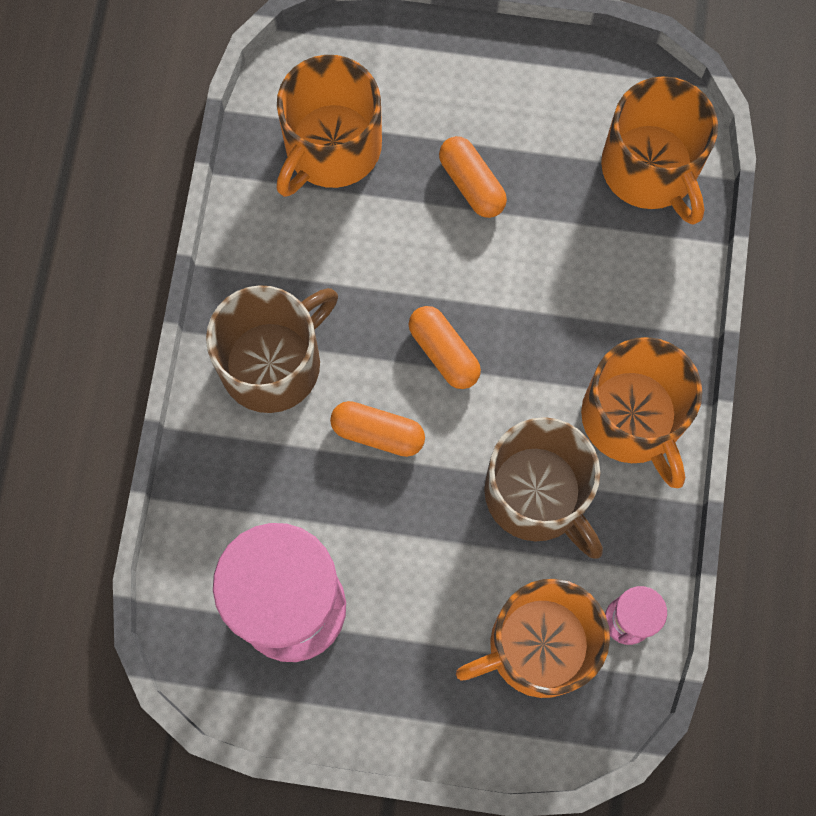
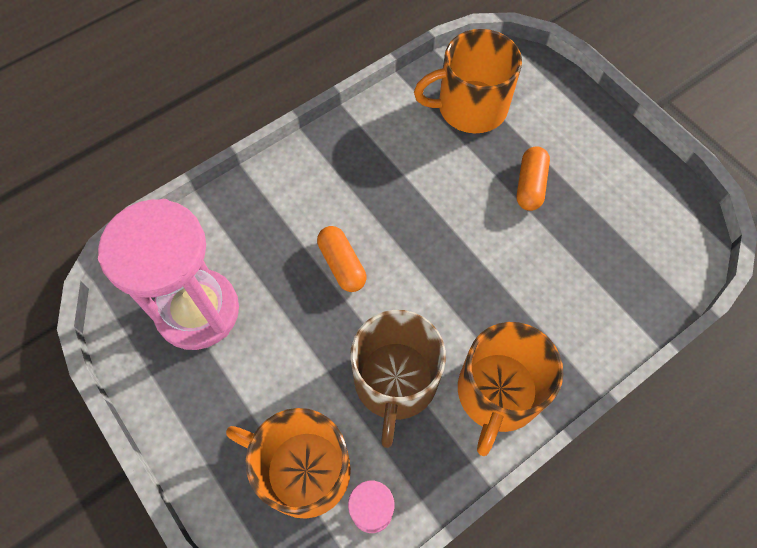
camera: 45 degrees right, 10 degrees down
brown mug [206,285,338,413] -> none
orange capsule [409,306,481,389] -> none
orange mug [601,76,718,225] -> none

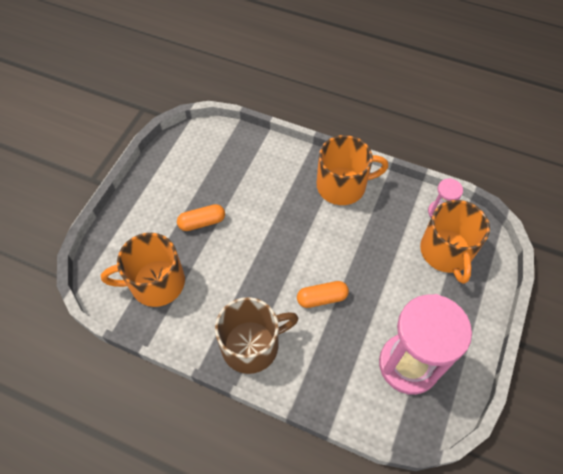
camera: 120 degrees left, 5 degrees down
orange capsule [317,226,366,292] -> orange capsule turned 45 degrees clockwise [297,281,349,308]
brown mug [350,310,446,448] -> brown mug moved to [215,297,299,374]
orange mug [414,29,522,133] -> orange mug turned 120 degrees clockwise [101,233,185,307]

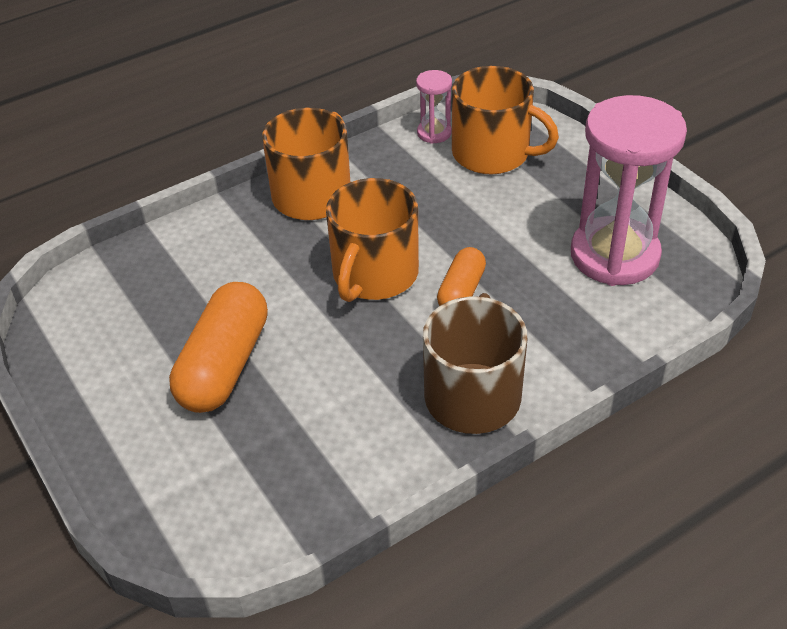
camera: 55 degrees left, 15 degrees down
orange mug [101,233,185,307] -> orange mug moved to [326,178,419,302]
orange capsule [177,204,225,231] -> orange capsule [169,282,268,413], size x1.76

